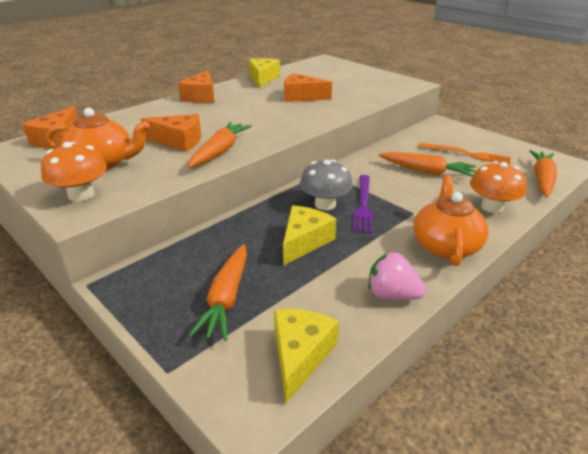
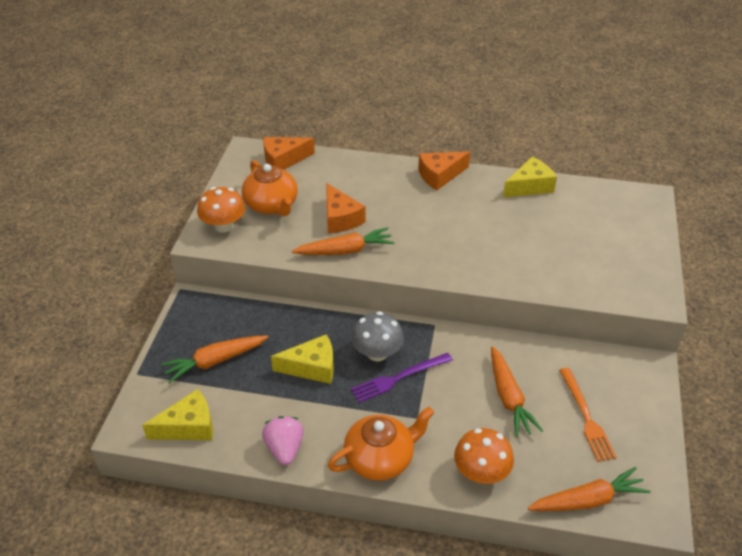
camera: 55 degrees right, 10 degrees up
orange cheese [284,73,332,102] -> none

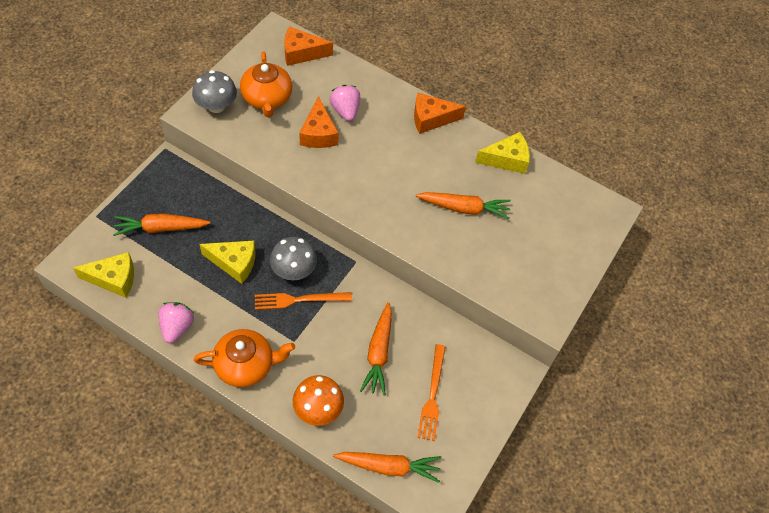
camera: 15 degrees right, 15 degrees up
orange mushroom [197,187,245,233] -> grey mushroom [192,70,237,113]
orange carrot [292,227,394,255] -> orange carrot moved to [416,192,511,219]
purple fork [351,353,453,403] -> orange fork [255,292,352,310]
none -> pink strawberry [330,85,360,121]

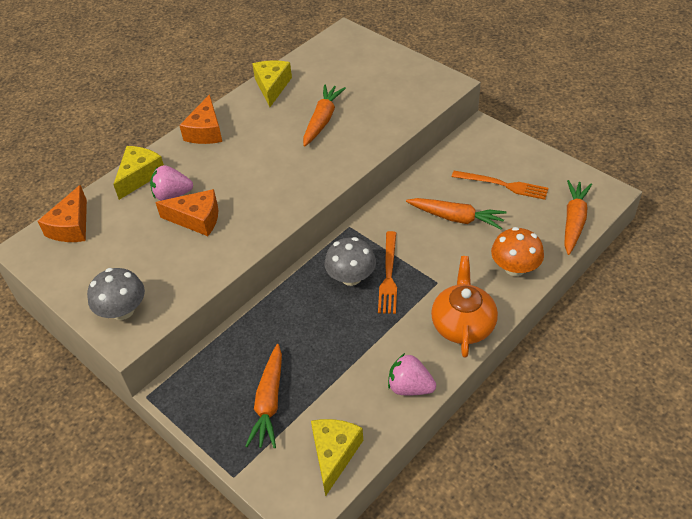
camera: 70 degrees left, 10 degrees down
yellow cheese [200,241,256,284] -> yellow cheese moved to [113,146,164,200]
orange teapot [240,51,292,117] -> none

